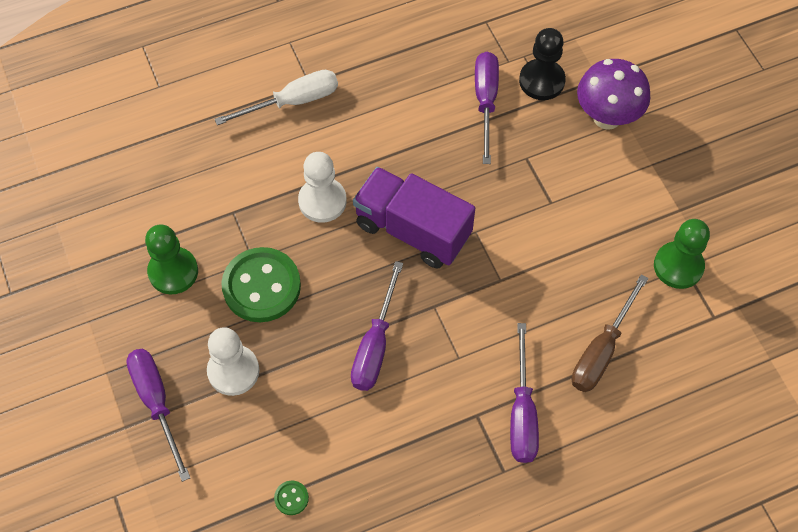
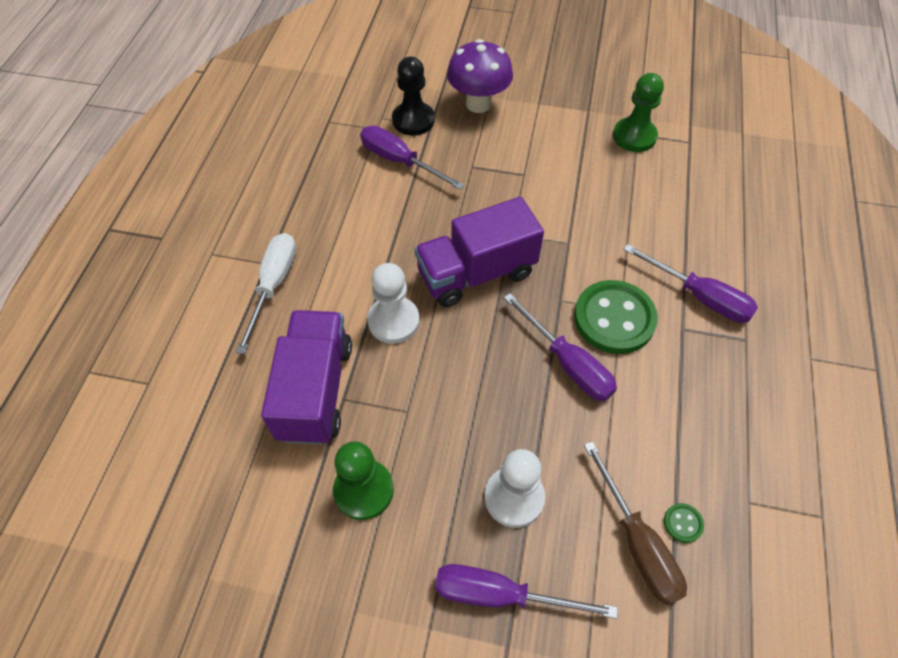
camera: 55 degrees left, 5 degrees down
green button [221,247,301,322] -> green button moved to [574,280,658,354]
brown screwdriver [572,274,649,392] -> brown screwdriver moved to [584,441,687,605]
none -> purple truck [261,310,352,445]

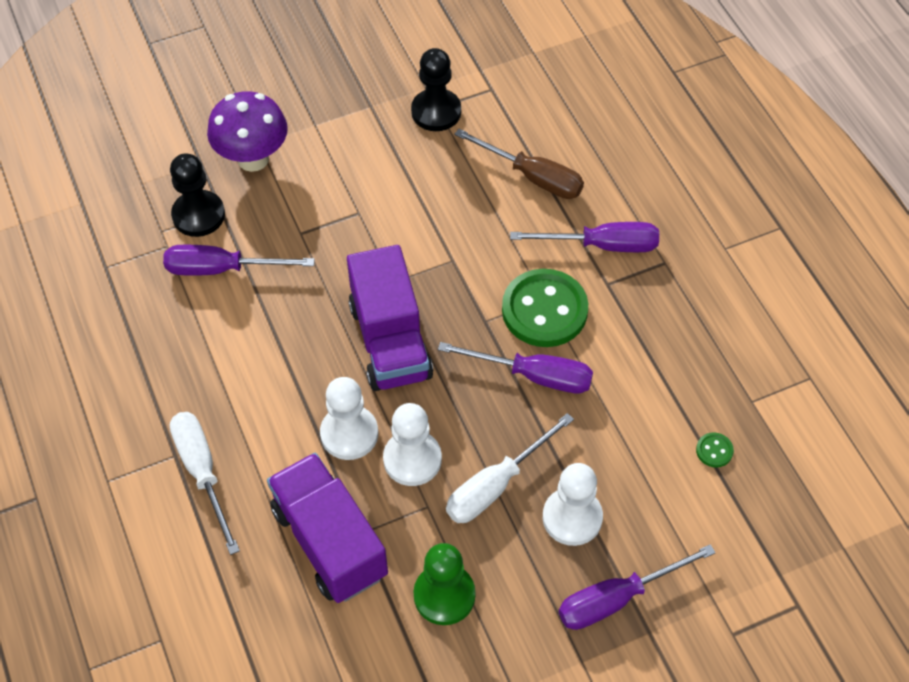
camera: 35 degrees left, 0 degrees up
purple truck [414,197,544,307] -> purple truck turned 45 degrees counterclockwise [347,245,433,391]
brown screwdriver [584,441,687,605] -> brown screwdriver moved to [454,129,584,199]
green pawn [613,73,664,152] -> black pawn [411,48,461,131]
none -> white pawn [383,403,442,486]
none -> white screwdriver [446,413,574,523]

